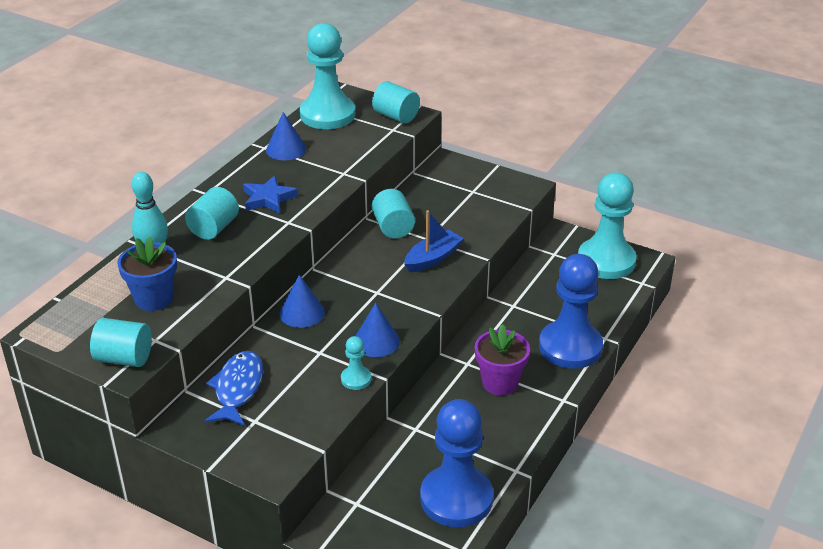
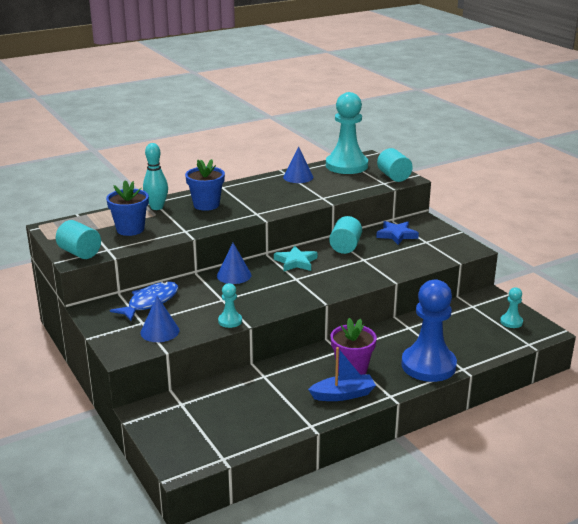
camera: 30 degrees right, 10 degrees down
turquoise cylinder [185,187,239,240] -> blue flower pot [185,159,225,211]
blue star [243,175,298,214] -> blue star moved to [376,221,419,245]
blue cone [356,303,400,357] -> blue cone moved to [140,296,179,342]
blue boat [404,210,464,272] -> blue boat moved to [308,347,376,401]
blue pawn [420,399,493,527] -> none
turquoise pawn [578,172,636,279] -> turquoise pawn [500,287,523,328], size x0.44
none -> turquoise star [274,246,317,271]

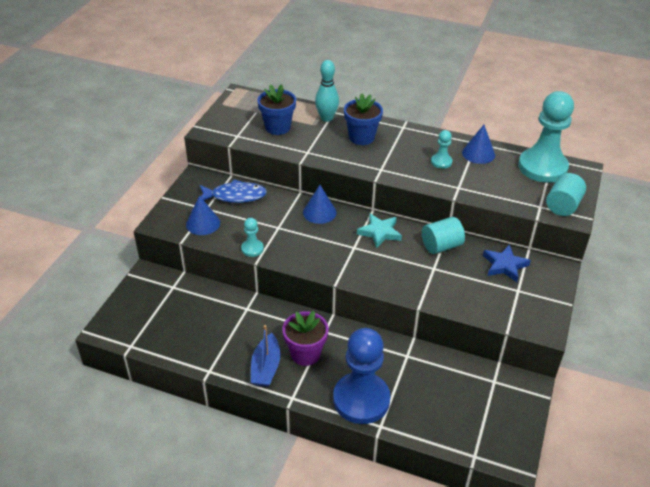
camera: 50 degrees right, 15 degrees up
turquoise cylinder [56,220,101,259] -> none
blue boat [308,347,376,401] -> blue boat turned 60 degrees clockwise [251,325,280,387]
turquoise pawn [500,287,523,328] -> turquoise pawn moved to [431,130,452,169]

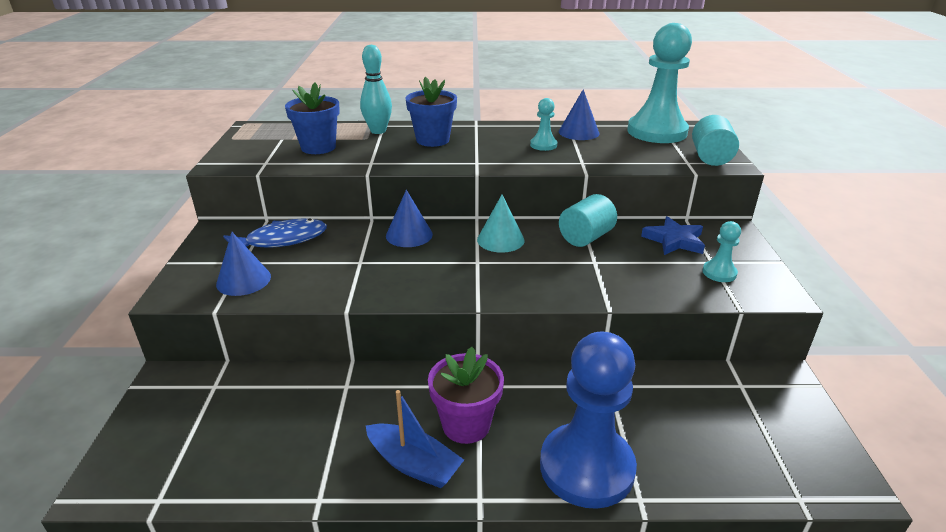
camera: 20 degrees left, 10 degrees down
turquoise pawn [241,218,264,257] -> turquoise pawn moved to [702,221,741,282]
blue boat [251,325,280,387] -> blue boat turned 45 degrees counterclockwise [366,390,464,488]
turquoise star [357,214,402,248] -> turquoise cone [477,194,524,253]

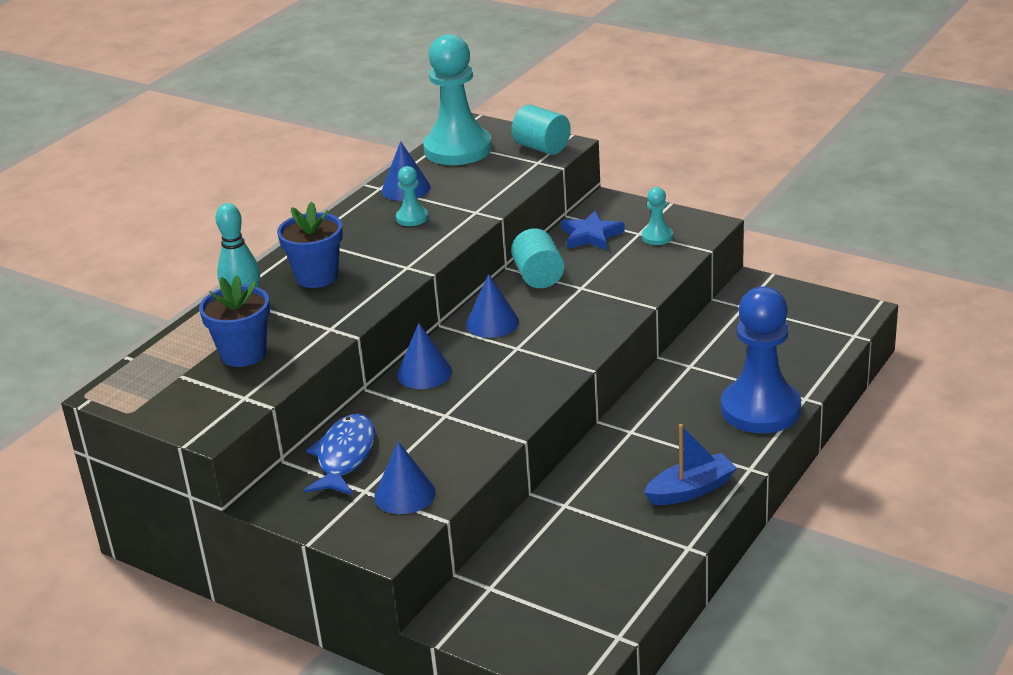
camera: 55 degrees left, 0 degrees up
purple flower pot [428,347,504,444] -> none
turquoise cone [477,194,524,253] -> blue cone [466,274,519,338]

